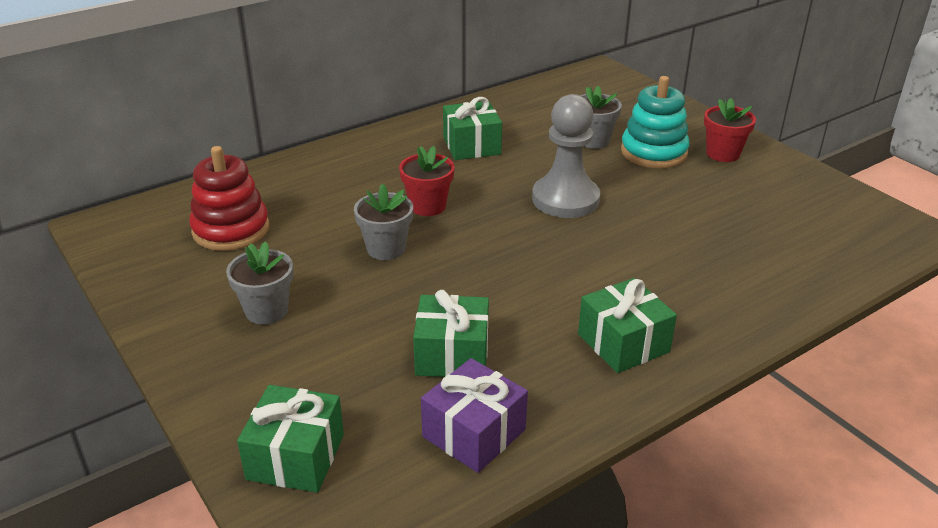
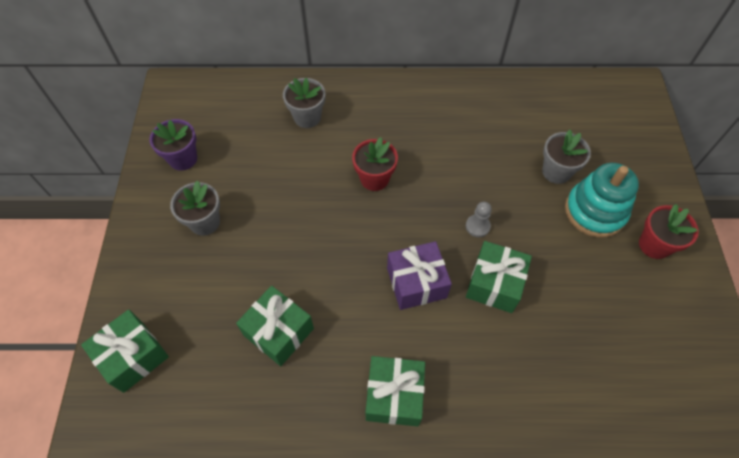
camera: 35 degrees right, 25 degrees up
red stacking toy [189,146,269,251] -> none
grey flower pot [354,184,413,260] -> grey flower pot moved to [283,78,325,128]
purple gift [421,358,528,473] -> purple gift moved to [387,241,452,310]
green gift [443,97,502,160] -> green gift moved to [466,241,532,313]
grey pawn [532,94,600,218] -> grey pawn [466,202,492,237], size x0.43
none -> purple flower pot [149,119,197,171]

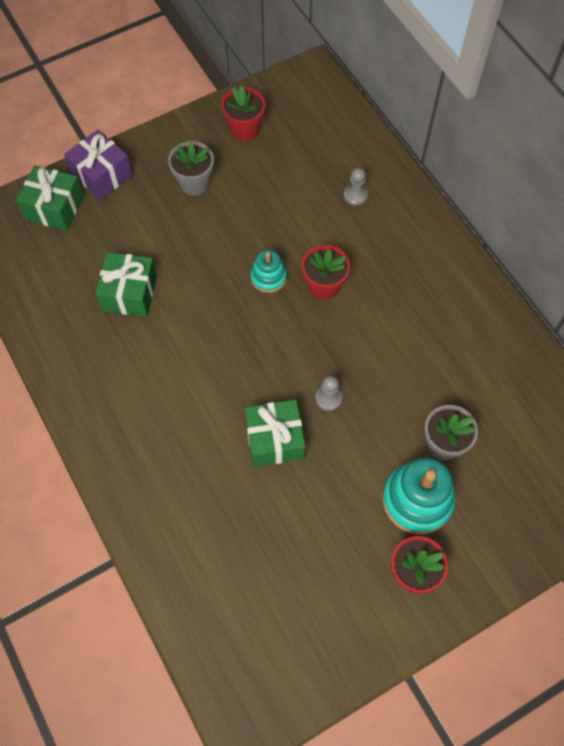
camera: 60 degrees right, 5 degrees up
purple flower pot [149,119,197,171] -> red flower pot [221,85,266,141]
grey flower pot [283,78,325,128] -> grey pawn [344,168,368,206]
green gift [365,356,425,427] -> none
purple gift [387,241,452,310] -> purple gift moved to [64,129,133,200]
none -> turquoise stacking toy [250,250,287,293]

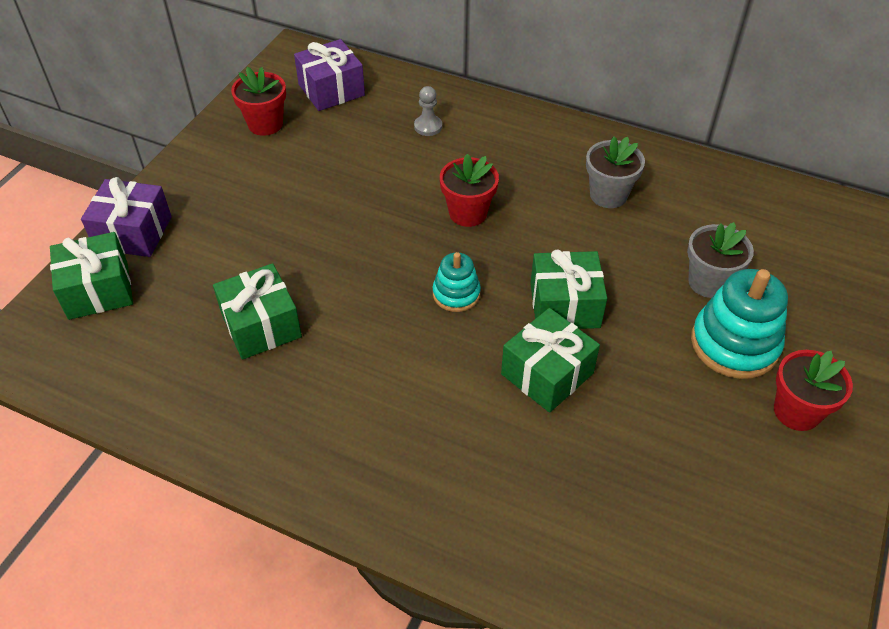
camera: 35 degrees left, 15 degrees down
grey flower pot [168,141,214,195] -> grey flower pot moved to [586,136,645,208]
turquoise stacking toy [250,250,287,293] -> turquoise stacking toy moved to [433,252,481,312]
grey pawn [315,376,342,411] -> green gift [530,250,607,329]
none -> purple gift [294,39,365,111]

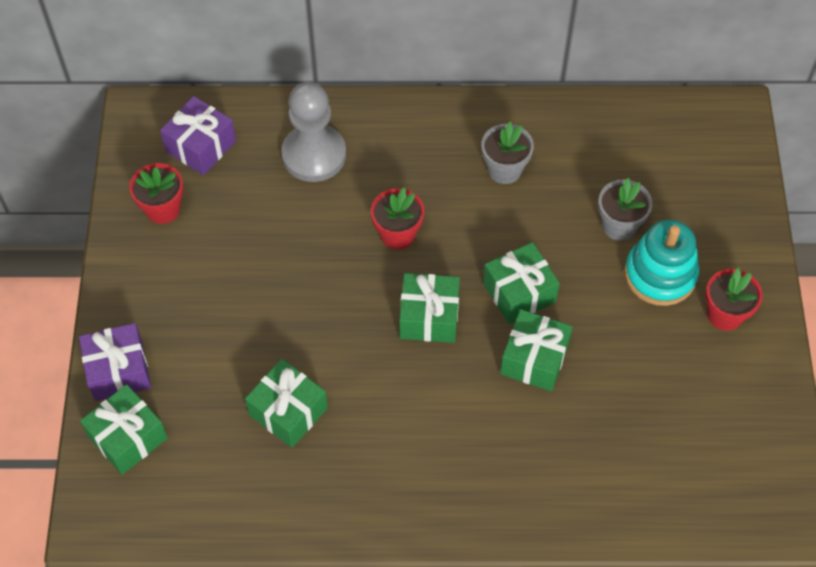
camera: 25 degrees left, 10 degrees up
grey pawn [414,86,442,136] -> grey pawn [281,82,346,182], size x2.34
turquoise stacking toy [433,252,481,312] -> green gift [399,273,460,343]

